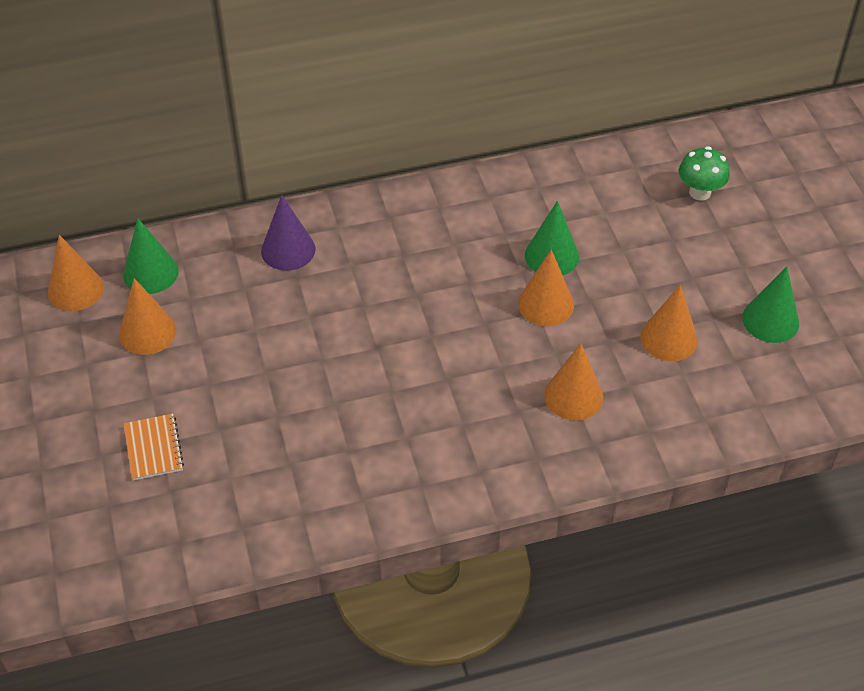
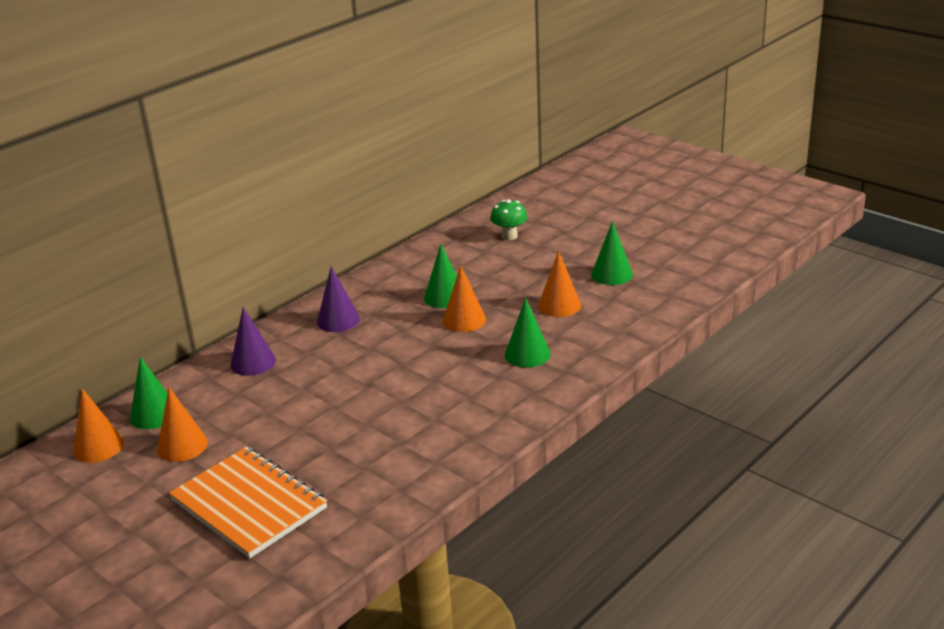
camera: 30 degrees left, 20 degrees down
orange notebook [124,414,184,481] -> orange notebook [169,447,327,559], size x2.19
orange cone [544,343,603,420] -> green cone [505,298,551,368]
none -> purple cone [317,266,360,332]

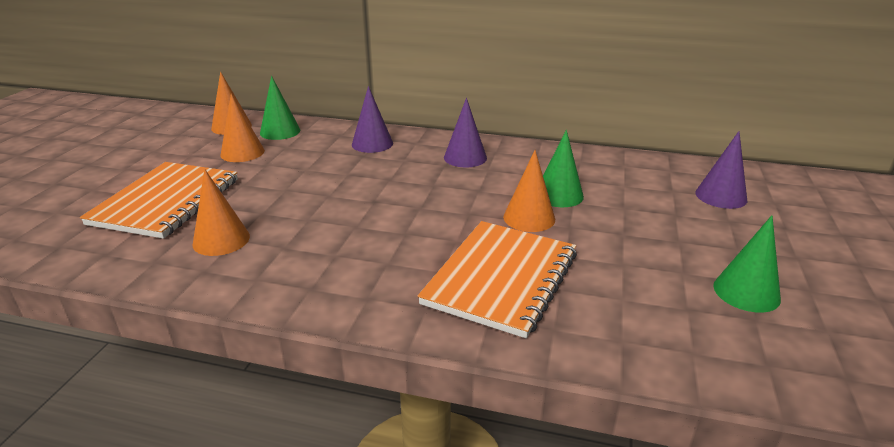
camera: 60 degrees right, 0 degrees up
green mushroom [490,199,527,240] -> purple cone [695,131,747,209]
green cone [505,298,551,368] -> orange notebook [418,221,577,338]
orange cone [538,251,581,317] -> orange cone moved to [192,169,250,256]

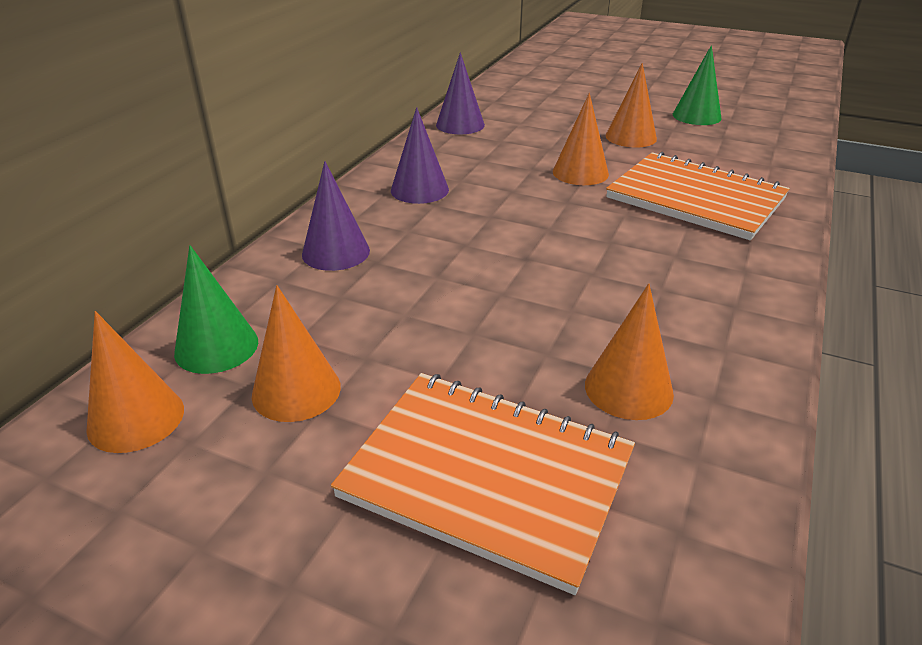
camera: 80 degrees left, 5 degrees up
green cone [543,130,584,207] -> none
purple cone [695,131,747,209] -> purple cone moved to [436,52,485,134]
none -> orange cone [606,63,657,147]

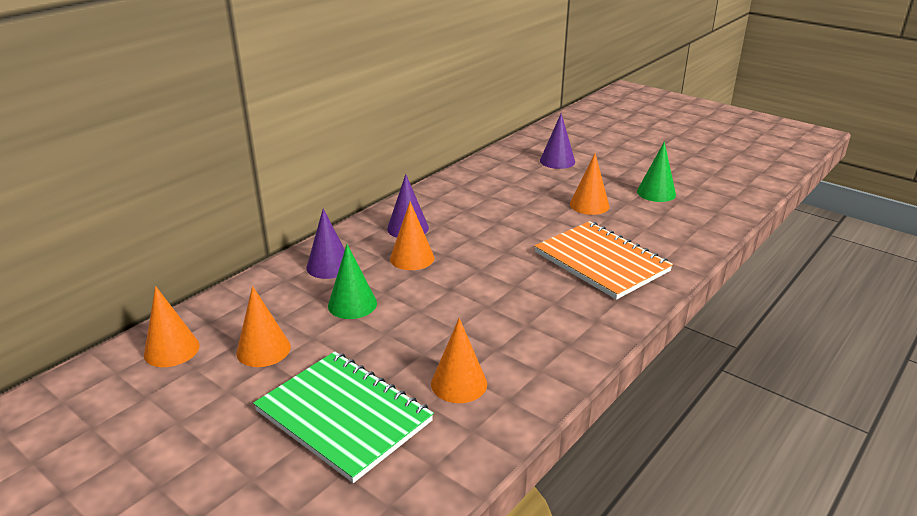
camera: 15 degrees right, 5 degrees down
green cone [174,245,258,374] -> green cone moved to [328,244,377,319]
orange notebook [331,373,635,595] -> green notebook [253,351,434,483]
purple cone [436,52,485,134] -> purple cone moved to [540,113,575,169]
orange cone [553,93,609,185] -> orange cone moved to [390,201,434,270]

